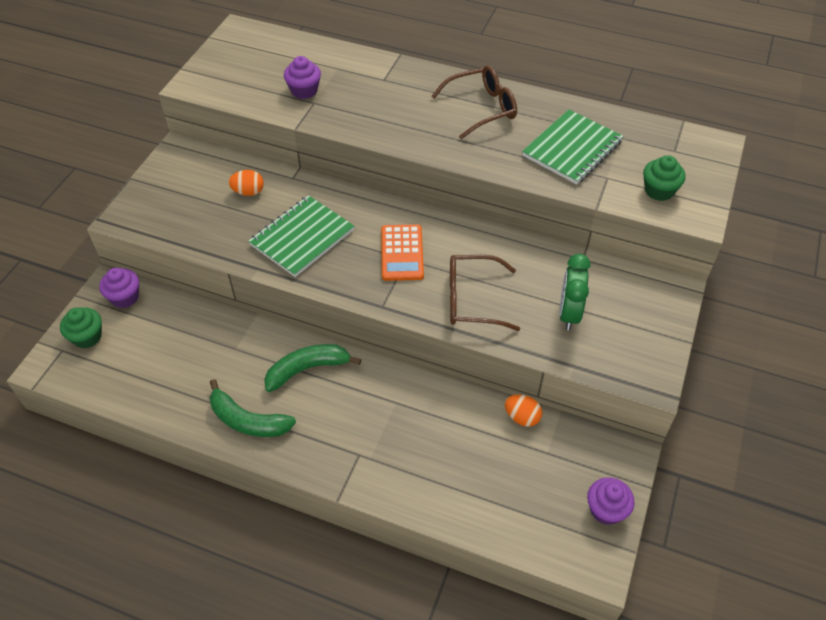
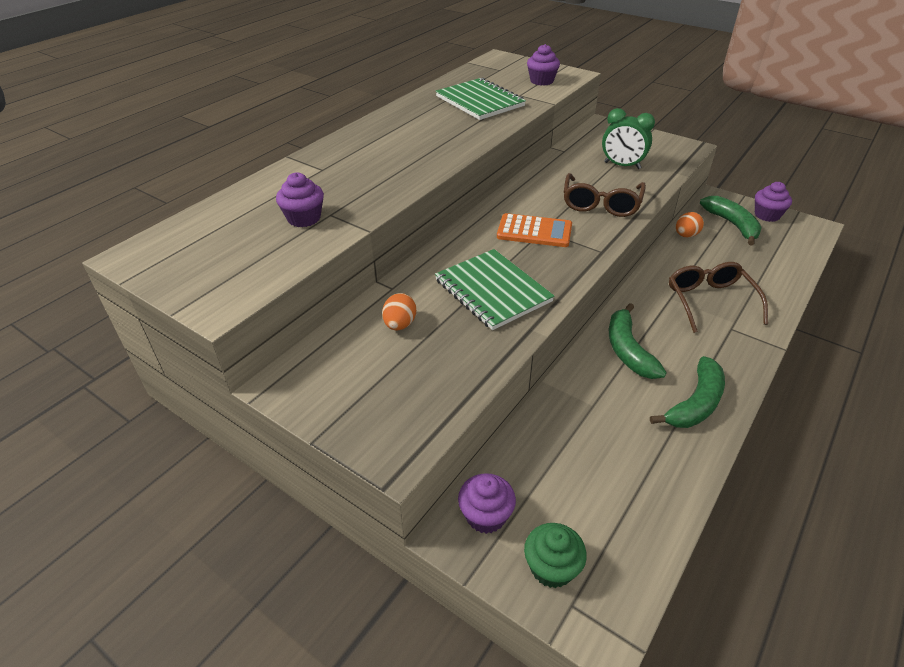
camera: 75 degrees left, 10 degrees down
brown glasses [431,65,517,139] -> brown glasses moved to [669,262,768,333]
green cupcake [643,155,686,201] -> purple cupcake [527,44,560,86]
none -> green banana [700,196,762,246]

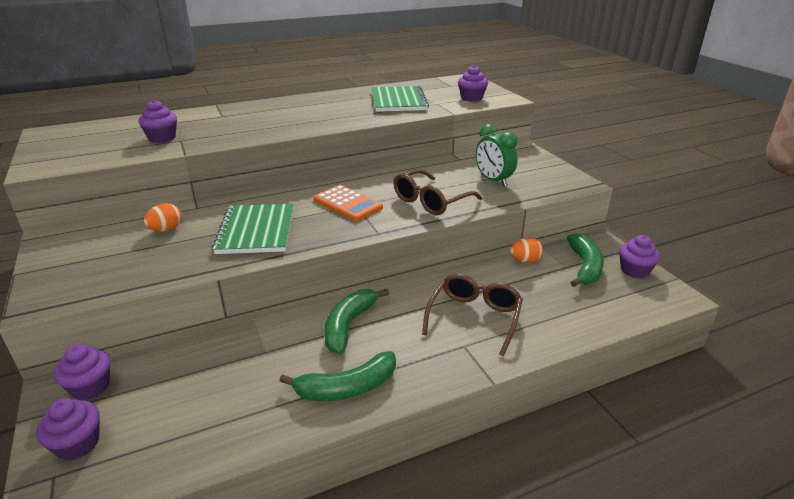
camera: 30 degrees right, 10 degrees down
green cupcake [524,523,587,588] -> purple cupcake [36,398,100,461]

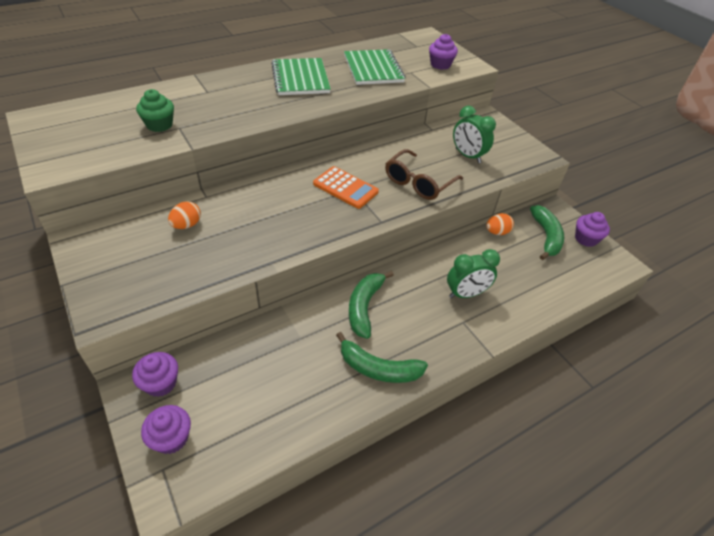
camera: 10 degrees left, 15 degrees up
purple cupcake [139,100,177,143] -> green cupcake [136,89,174,132]
green notebook [212,204,293,254] -> green notebook moved to [271,58,331,95]
green banana [279,351,396,401] -> green banana turned 45 degrees clockwise [336,332,428,383]
brown glasses [422,274,523,356] -> green clock [447,249,500,298]

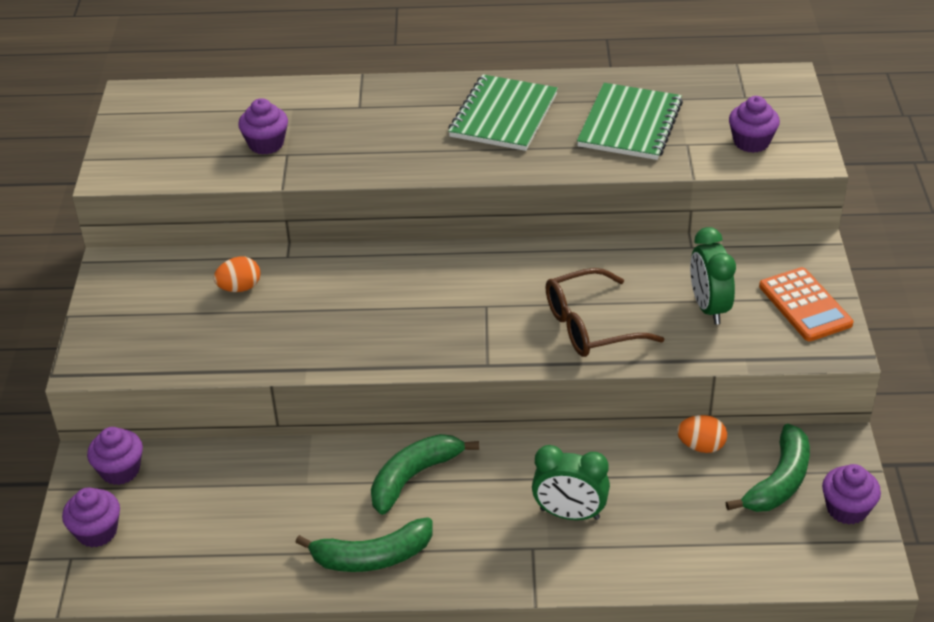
camera: 35 degrees right, 5 degrees down
green cupcake [136,89,174,132] -> purple cupcake [238,98,288,154]
orange calculator [313,166,379,209] -> orange calculator moved to [759,267,853,341]
green banana [336,332,428,383] -> green banana turned 60 degrees counterclockwise [295,517,433,572]

